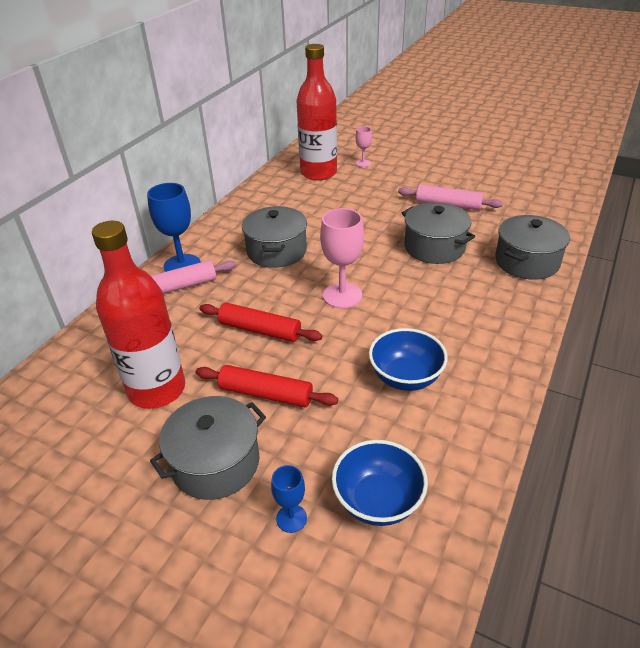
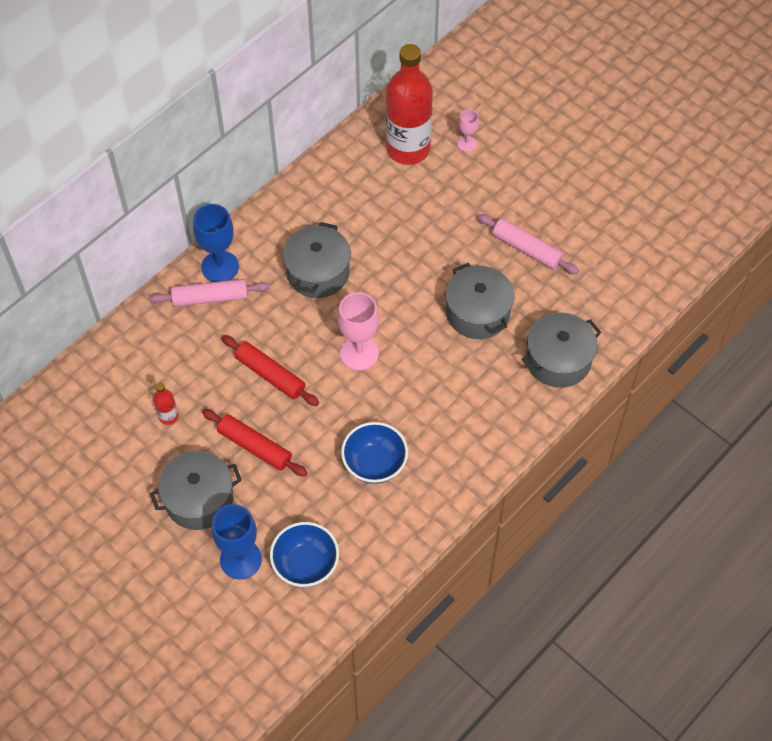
camera: 15 degrees right, 20 degrees up
red bottle [92,221,185,409] -> red bottle [153,383,178,425], size x0.40
blue goblet [271,465,307,533] -> blue goblet [212,504,262,579], size x1.85

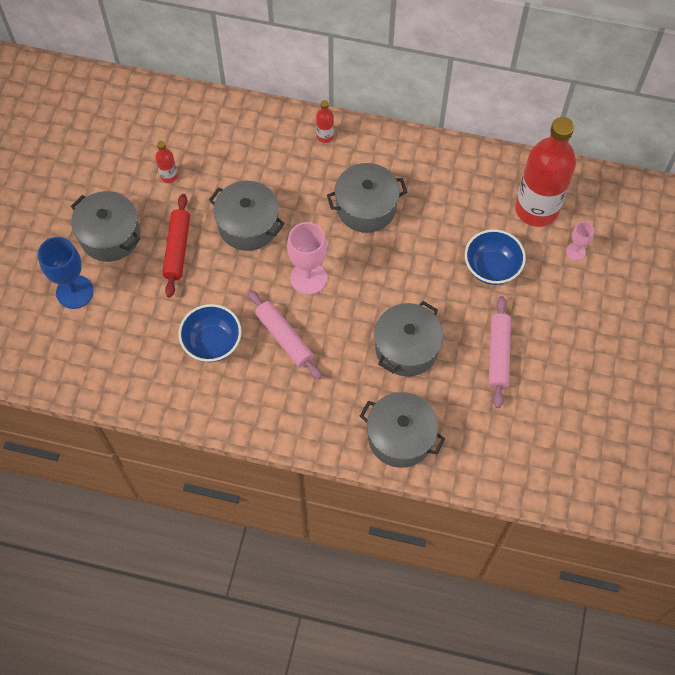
camera: 60 degrees right, 5 degrees up
pink rolling pin [149,279,270,307] -> pink rolling pin moved to [247,290,322,380]
blue goblet [193,204,239,282] -> red bottle [316,100,334,143]
red rolling pin [222,335,319,406] -> grey pot [209,181,285,251]
blue bowl [270,522,339,587] -> blue bowl moved to [465,229,526,285]

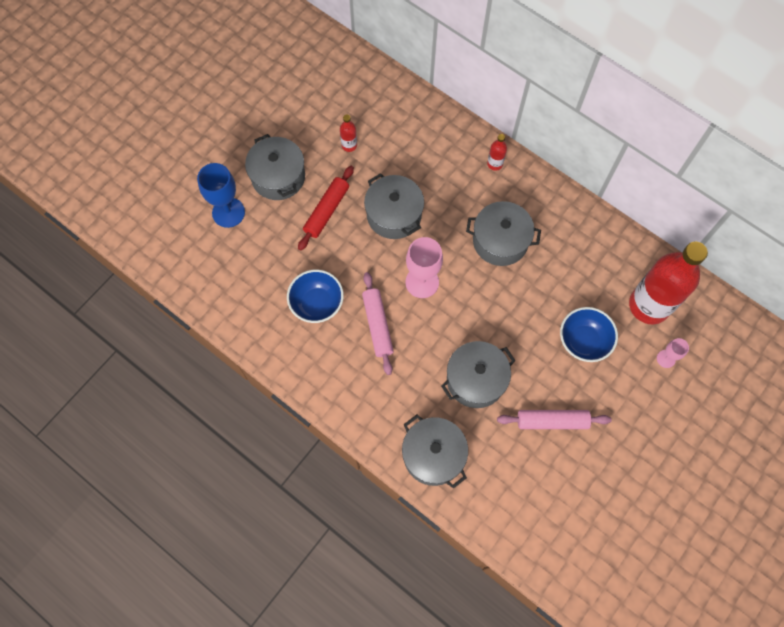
camera: 25 degrees right, 5 degrees up
pink rolling pin [489,296,511,408] -> pink rolling pin turned 60 degrees clockwise [497,410,612,429]

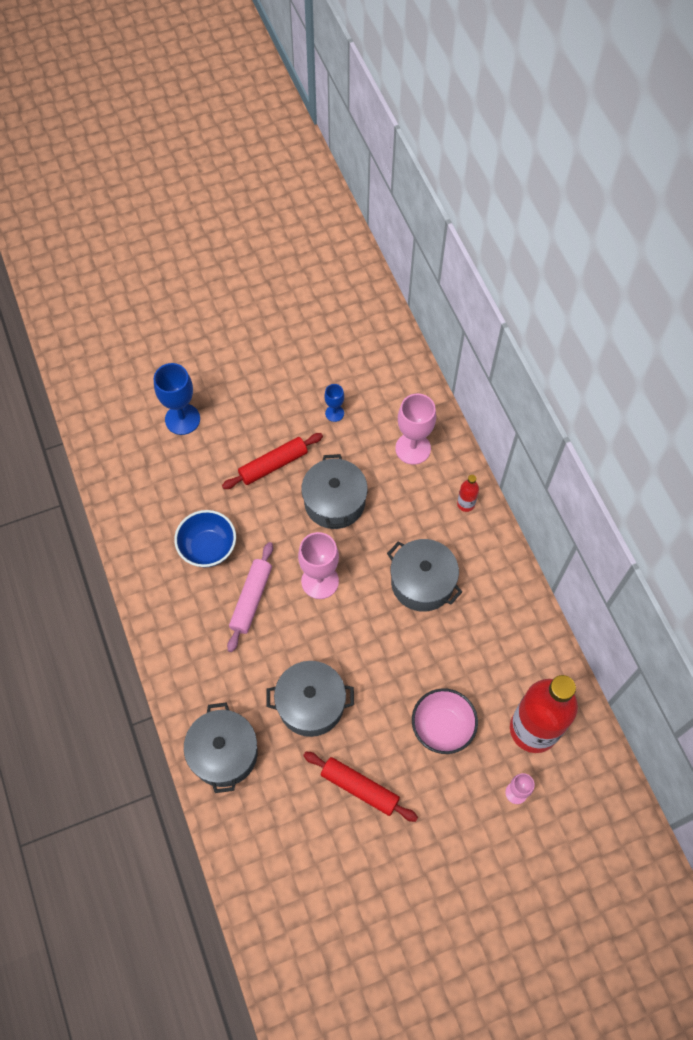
camera: 30 degrees right, 5 degrees down
grey pot [245,134,305,200] -> none
red bottle [340,114,357,152] -> blue goblet [324,384,344,422]
pink rolling pin [497,410,612,429] -> red rolling pin [303,752,418,822]
blue bowl [560,307,618,362] -> pink bowl [412,688,478,754]
none -> pink goblet [395,394,436,465]

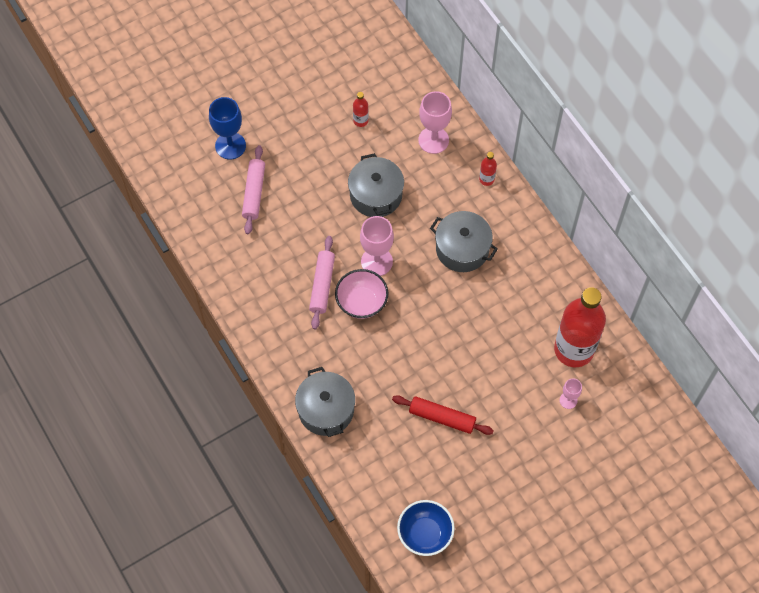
camera: 10 degrees left, 0 degrees up
blue bowl [174,510,236,567] -> blue bowl moved to [397,500,455,556]
red rolling pin [222,433,323,489] -> none
grey pot [266,661,354,737] -> none
blue goblet [324,384,344,422] -> red bottle [353,92,369,127]
pink bowl [412,688,478,754] -> pink bowl moved to [335,269,388,319]
none -> pink rolling pin [242,145,265,234]

